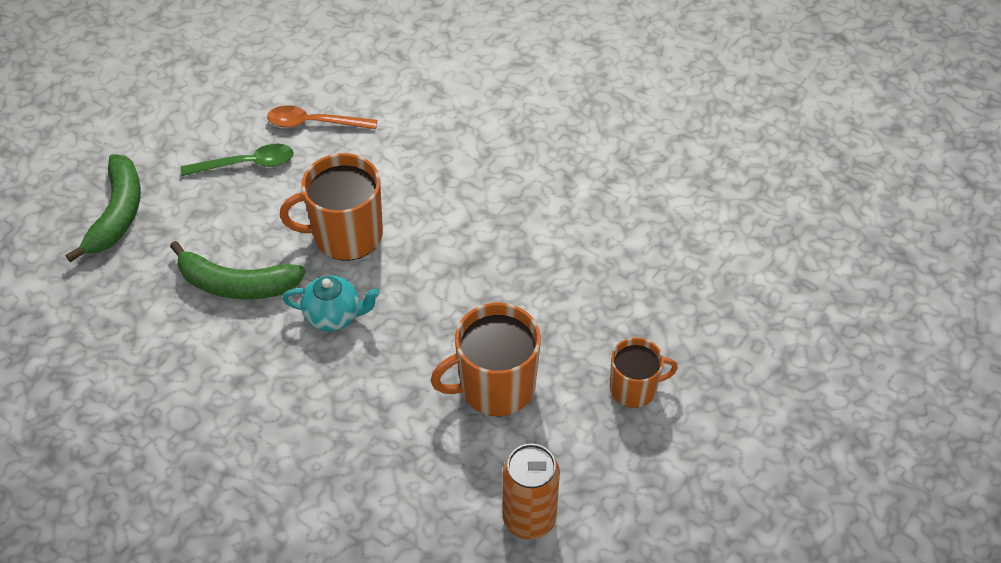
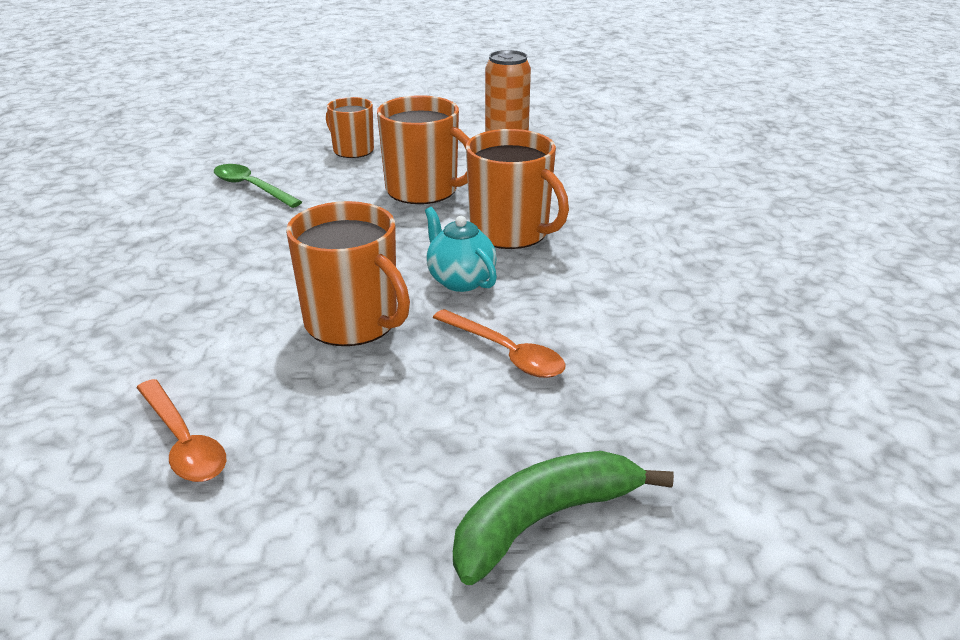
camera: 130 degrees left, 20 degrees down
green banana [170,241,306,300] -> orange spoon [432,309,566,378]
green spoon [181,144,294,176] -> green spoon moved to [214,164,302,208]
none -> orange mug [466,129,569,249]

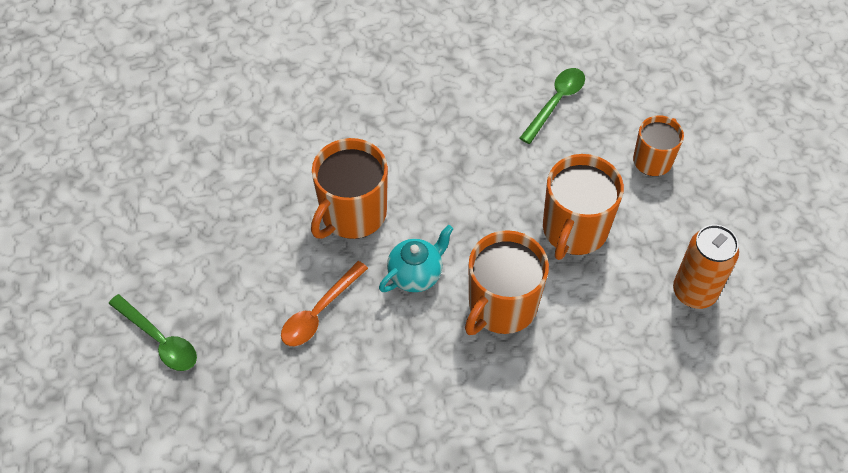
camera: 85 degrees right, 25 degrees up
orange spoon [137,379,226,482] -> none
green banana [453,451,674,585] -> green spoon [108,294,197,371]

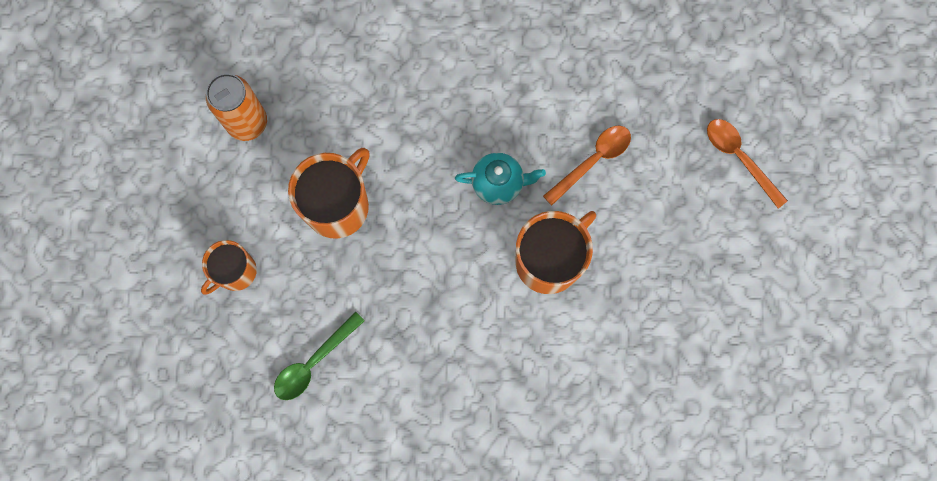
camera: 170 degrees left, 20 degrees up
green spoon [108,294,197,371] -> orange spoon [707,119,788,209]
turquoise teapot [379,225,453,292] -> turquoise teapot turned 150 degrees counterclockwise [455,153,546,205]
orange mug [465,230,549,335] -> none

